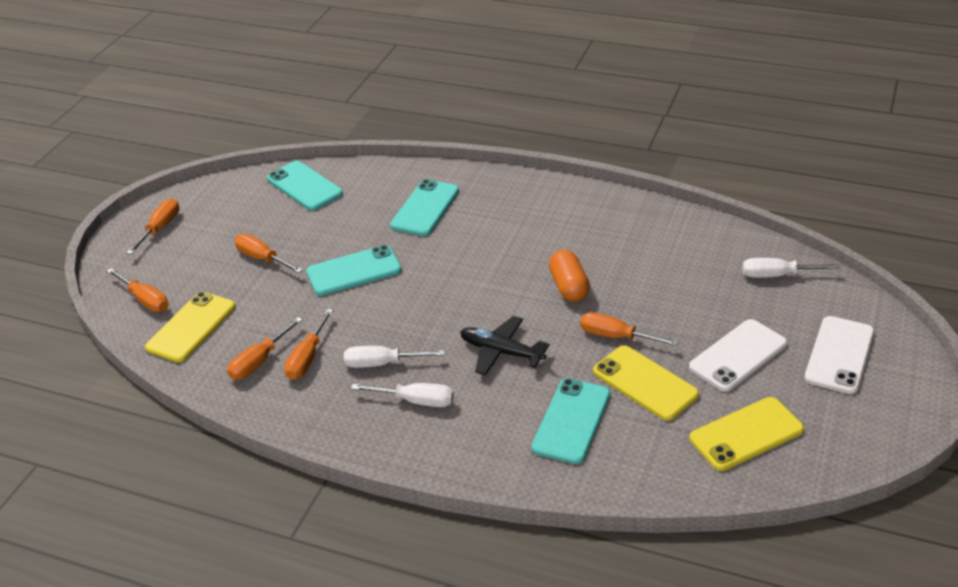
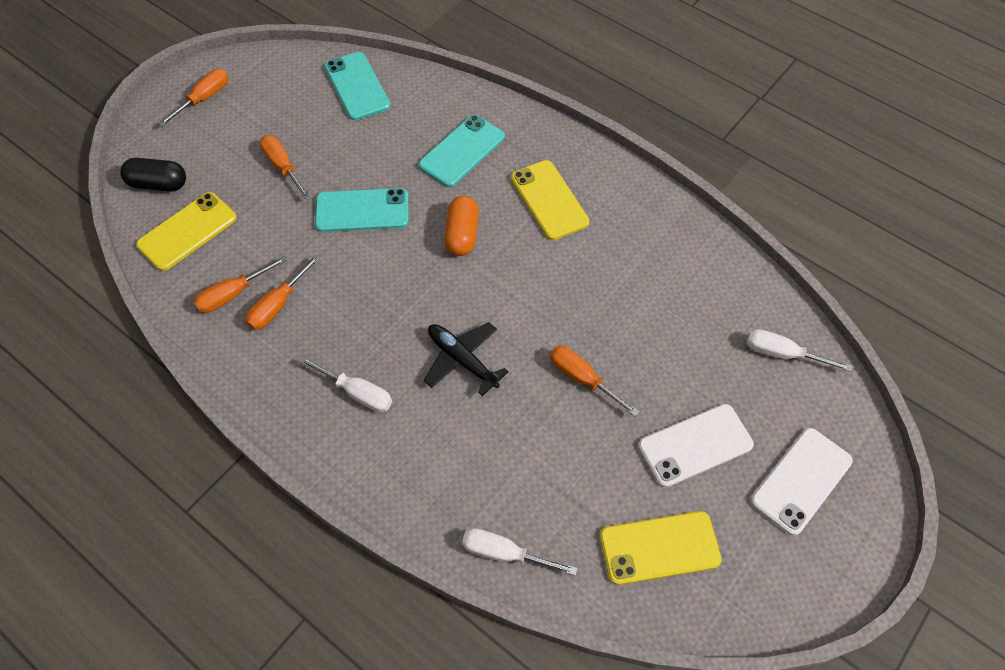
camera: 15 degrees right, 20 degrees up
orange screwdriver [107,268,168,312] -> black capsule [120,158,186,192]
white screwdriver [344,346,445,368] -> white screwdriver moved to [462,528,578,576]
turquoise phone [531,378,611,464] -> none
orange capsule [549,250,590,302] -> orange capsule moved to [444,196,479,256]
yellow phone [593,345,699,421] -> yellow phone moved to [511,160,589,240]

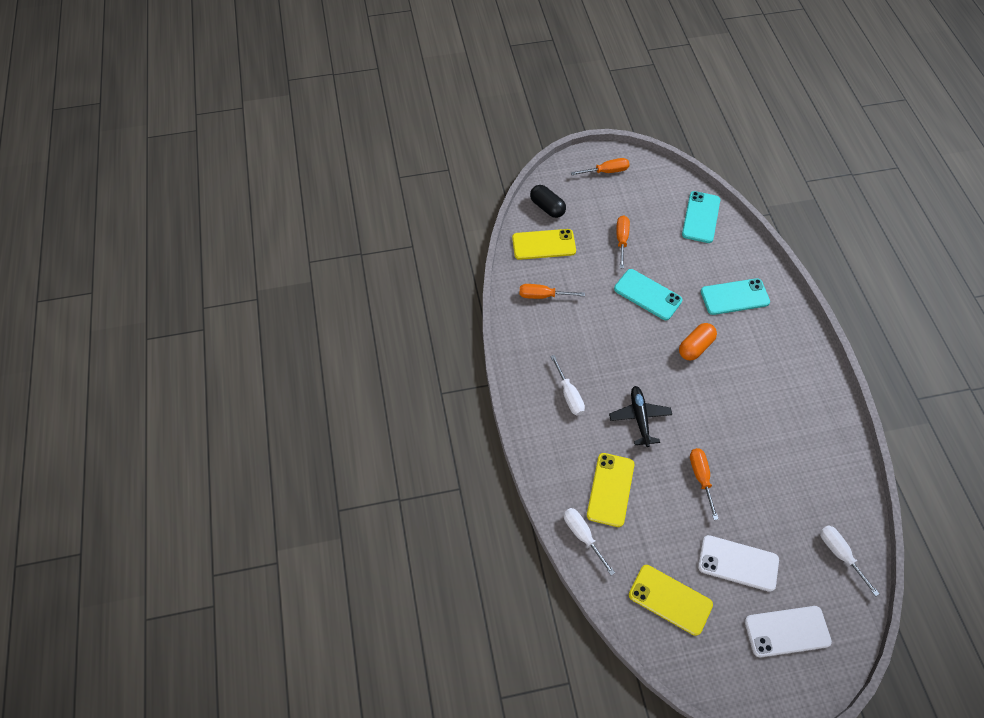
camera: 40 degrees right, 0 degrees up
orange screwdriver [245,255,320,330] -> none
yellow phone [511,160,589,240] -> yellow phone moved to [587,453,634,527]

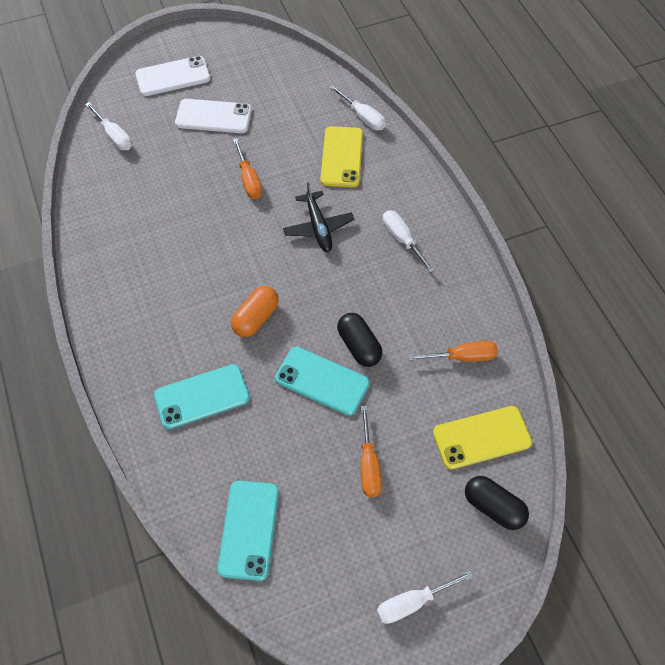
camera: 170 degrees right, 0 degrees up
orange screwdriver [571,158,630,175] -> white screwdriver [377,571,474,624]
yellow phone [629,565,713,636] -> none
none -> black capsule [337,313,382,367]

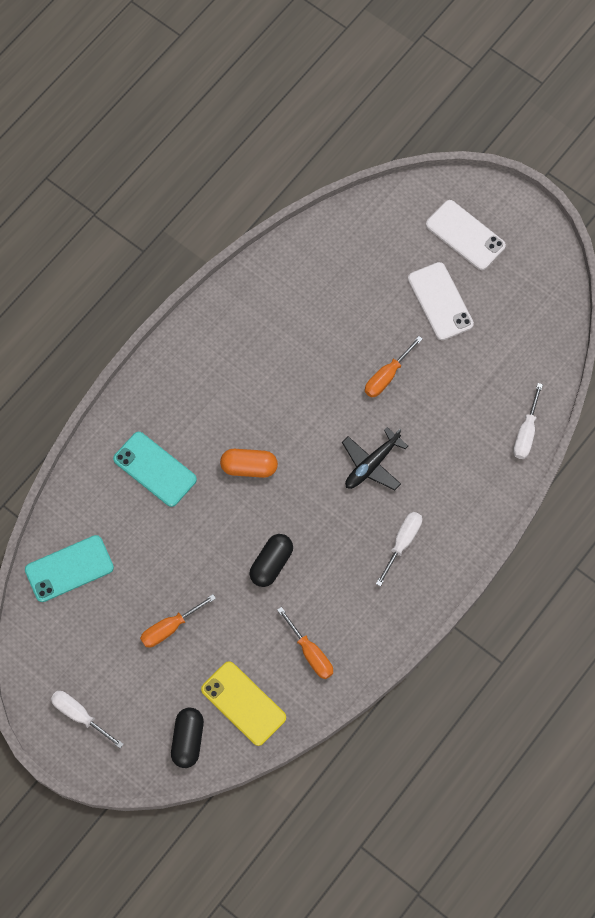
camera: 60 degrees right, 10 degrees up
white screwdriver [85,102,132,150] -> none
turquoise phone [275,347,370,416] -> none
yellow phone [320,126,363,187] -> none

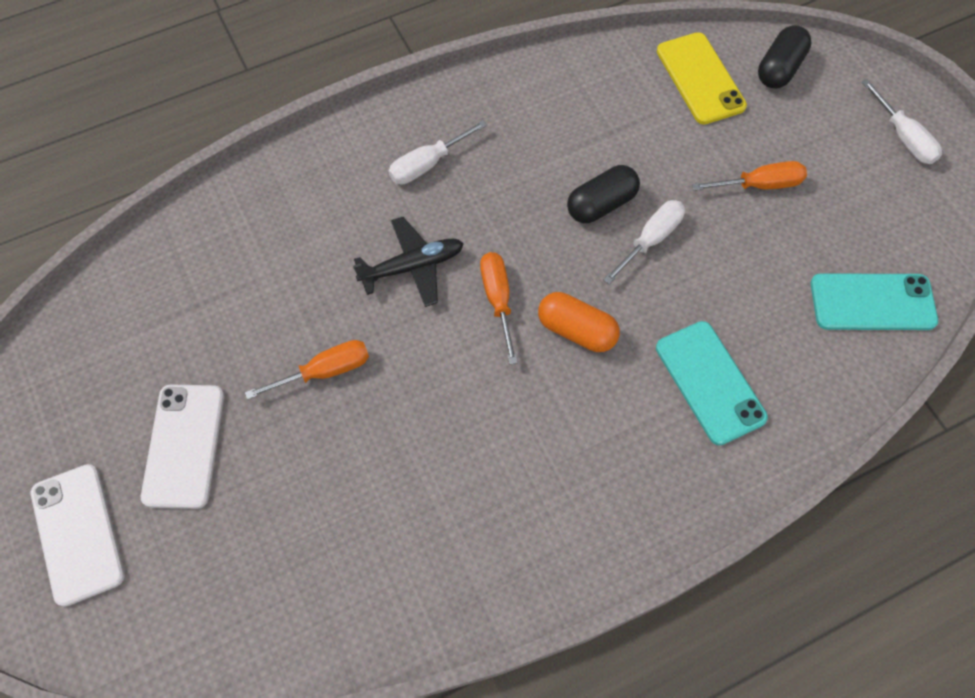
camera: 155 degrees left, 5 degrees down
orange screwdriver [277,607,333,679] -> orange screwdriver moved to [480,252,518,364]
white screwdriver [513,383,543,459] -> white screwdriver moved to [603,200,685,284]

